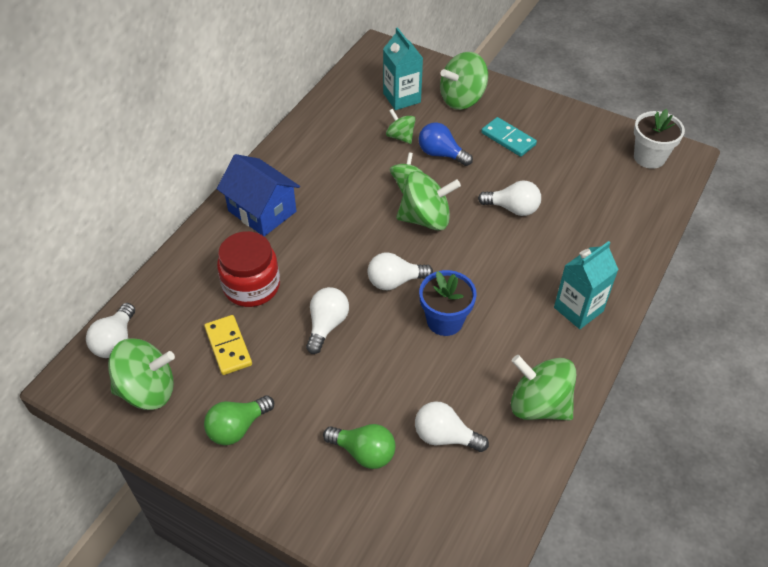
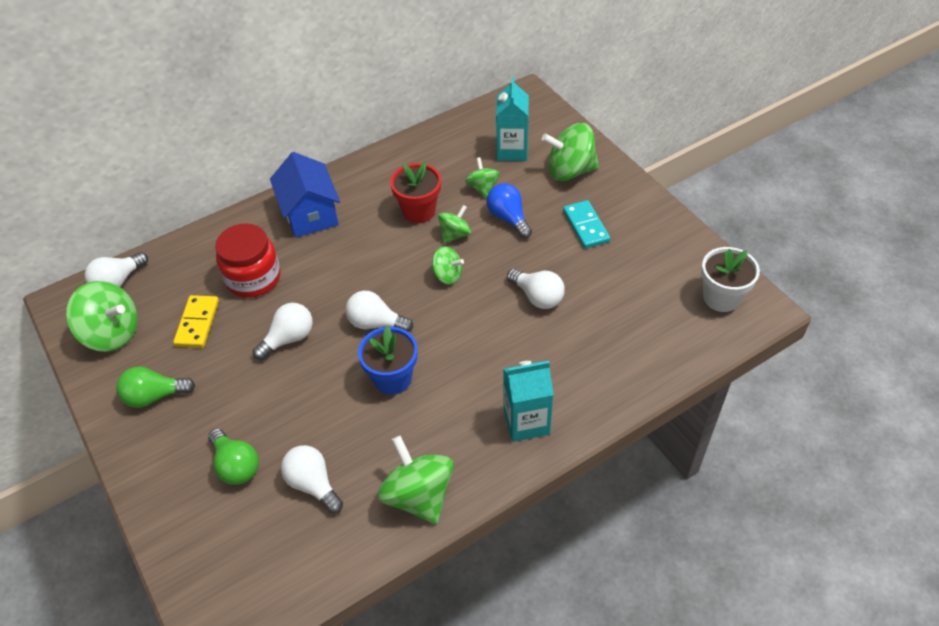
camera: 30 degrees right, 0 degrees up
green spinning top [396,171,461,230] -> green spinning top [431,246,464,285], size x0.57
none -> red flower pot [390,162,441,223]

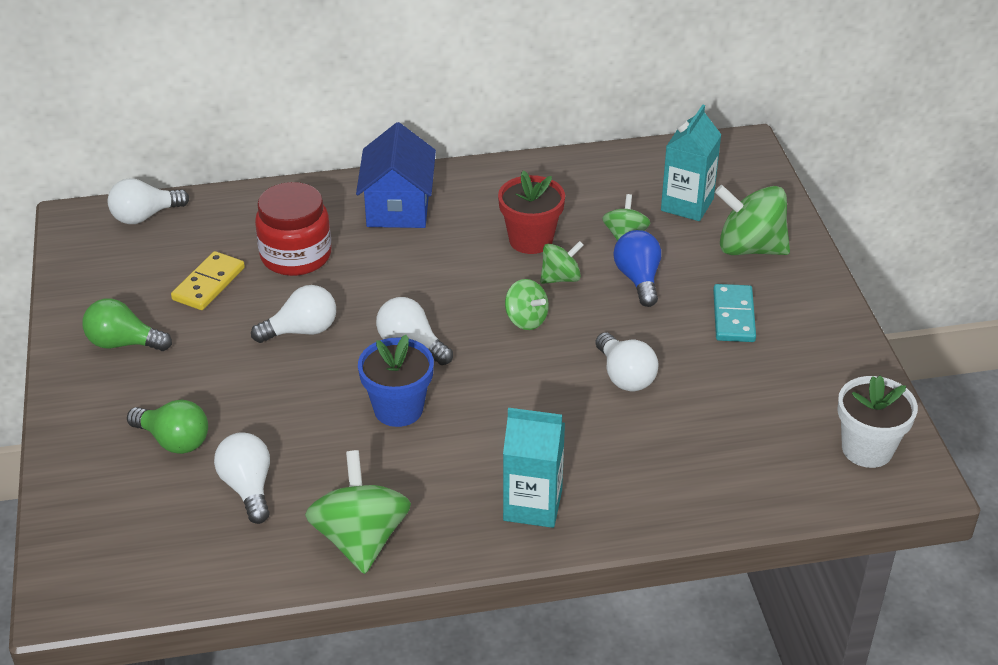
camera: 20 degrees right, 10 degrees down
green spinning top [66,281,138,352] -> none
green light bulb [208,428,259,485] -> green light bulb turned 45 degrees counterclockwise [127,400,208,454]

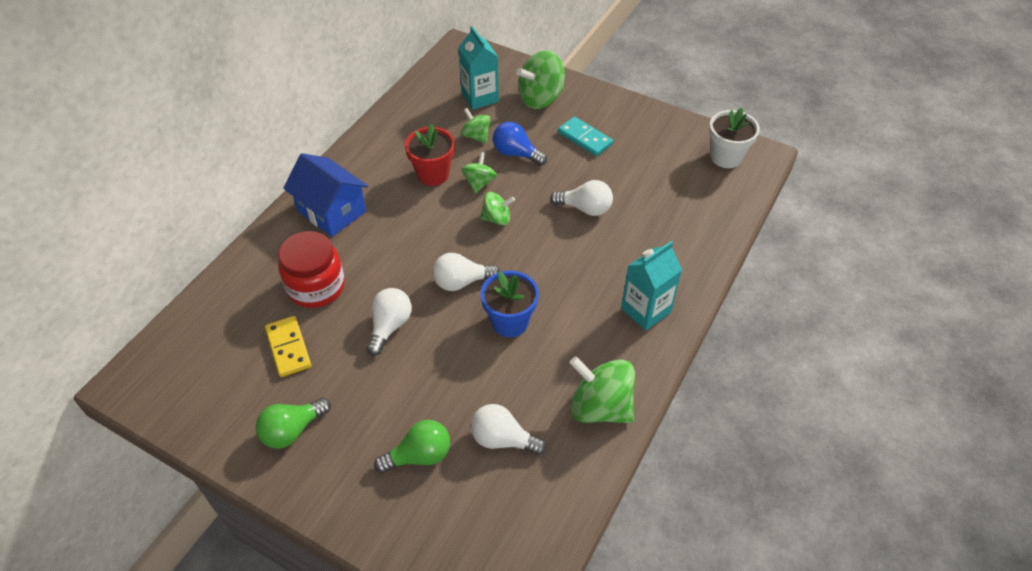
camera: 50 degrees left, 10 degrees up
white light bulb [107,178,189,224] -> none

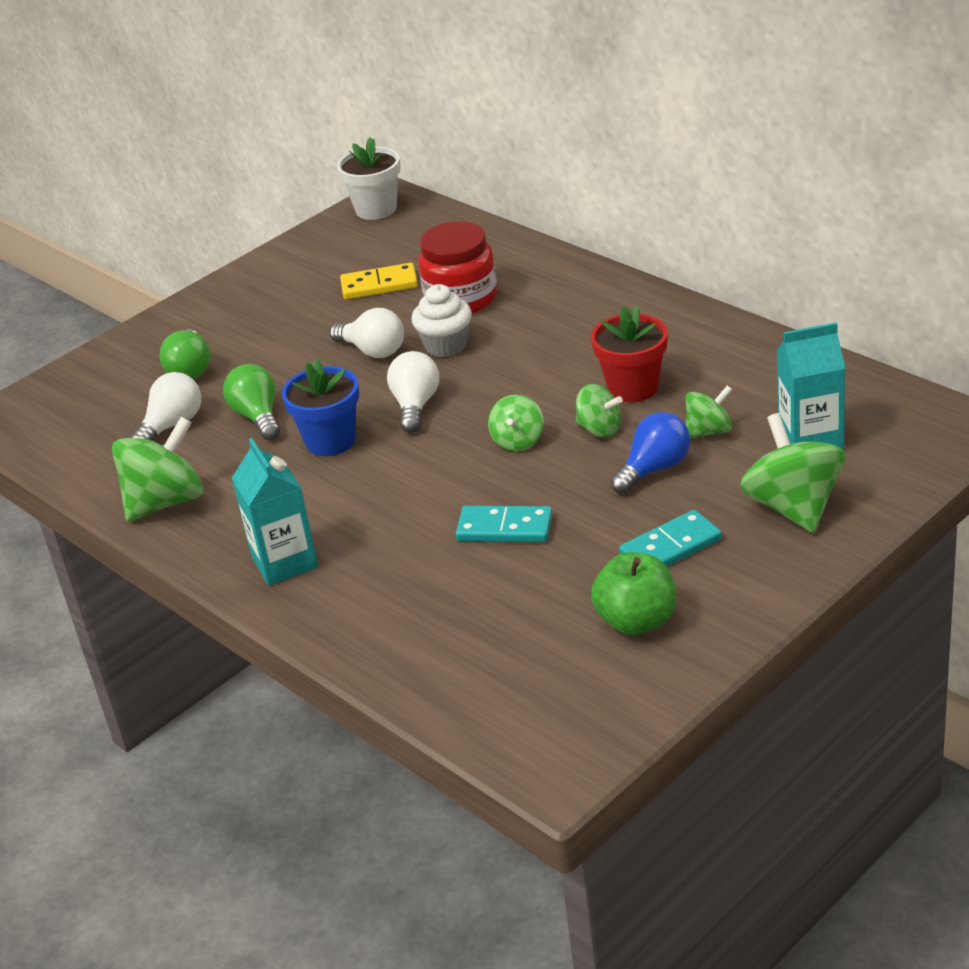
camera: 110 degrees right, 15 degrees down
green light bulb [256,398,331,449] -> green light bulb moved to [223,364,280,440]
blue house [283,153,368,237] -> none
white light bulb [550,180,613,216] -> turquoise domino [456,506,553,542]
white flower pot [709,108,760,168] -> white flower pot moved to [337,137,400,220]
none -> white cupcake [411,284,472,357]
none -> green apple [591,552,676,635]

